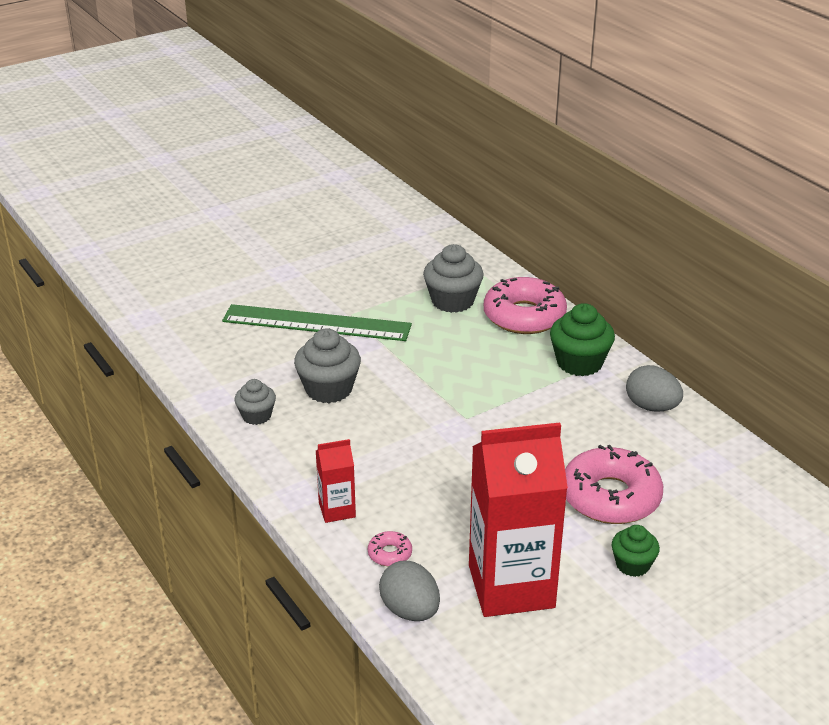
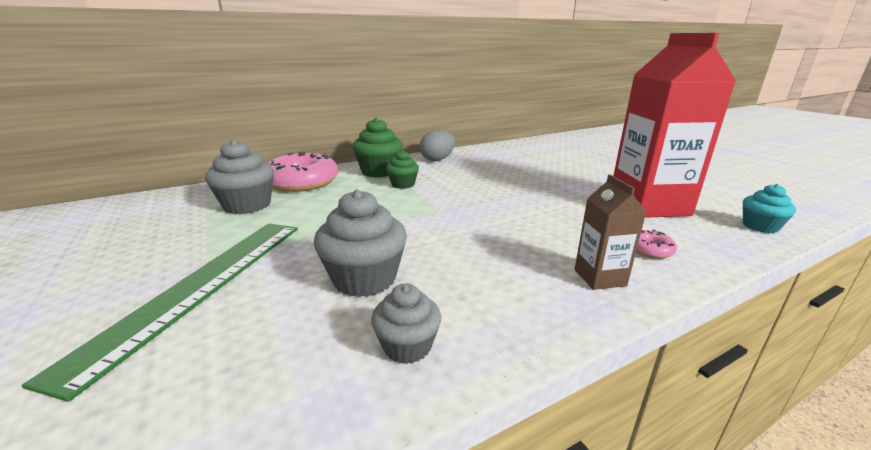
camera: 85 degrees left, 10 degrees down
red carton [316,439,356,523] -> brown carton [575,175,647,290]
grey egg [379,561,440,621] -> none
pink donut [565,445,663,524] -> none
green cupcake [612,525,660,577] -> green cupcake moved to [386,150,419,189]
none -> turquoise cupcake [743,184,796,233]

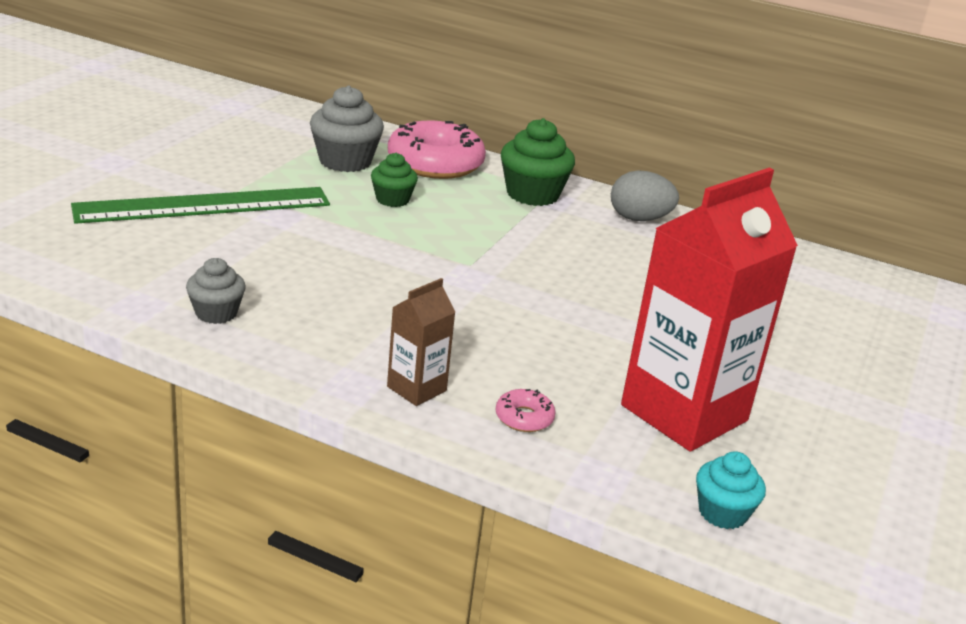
camera: 50 degrees right, 5 degrees up
grey cupcake [314,189,407,297] -> none
green cupcake [386,150,419,189] -> green cupcake moved to [371,153,418,207]

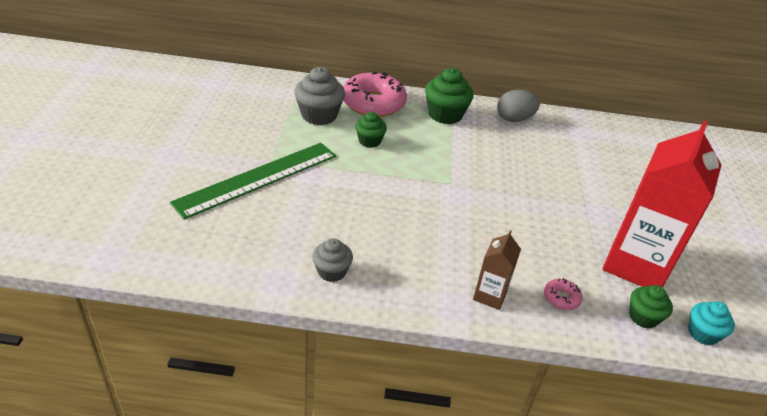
camera: 20 degrees left, 10 degrees up
none -> green cupcake [629,285,673,328]

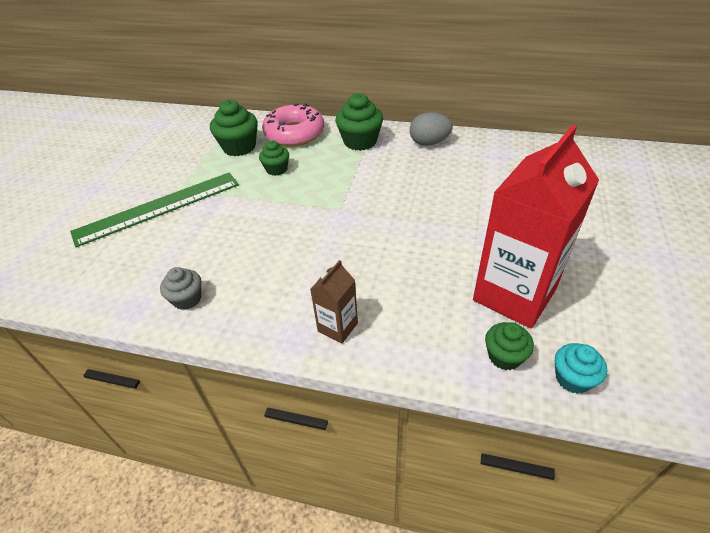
camera: 15 degrees right, 5 degrees up
grey cupcake [294,67,345,125] -> green cupcake [210,99,258,156]
pink donut [544,278,583,310] -> none

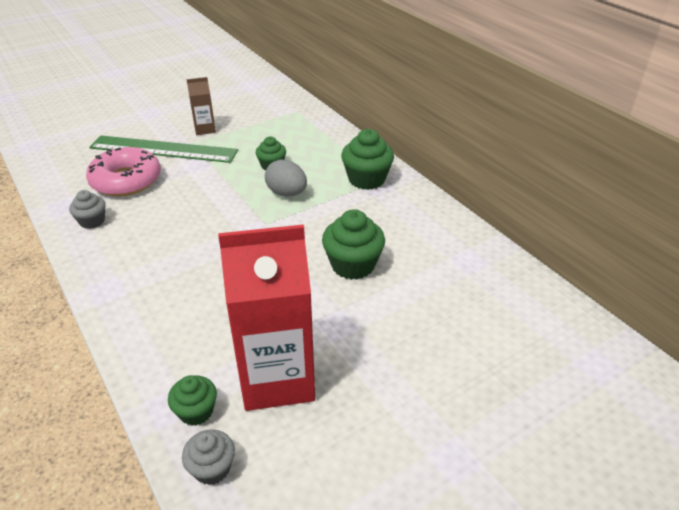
camera: 40 degrees right, 5 degrees down
green cupcake [210,99,258,156] -> green cupcake moved to [322,209,385,280]
pink donut [262,103,324,147] -> pink donut moved to [86,147,161,196]
brown carton [310,260,358,343] -> brown carton moved to [186,77,216,135]
grey egg [410,112,453,146] -> grey egg moved to [265,160,307,197]
turquoise cupcake [555,343,607,394] -> grey cupcake [182,429,235,485]

